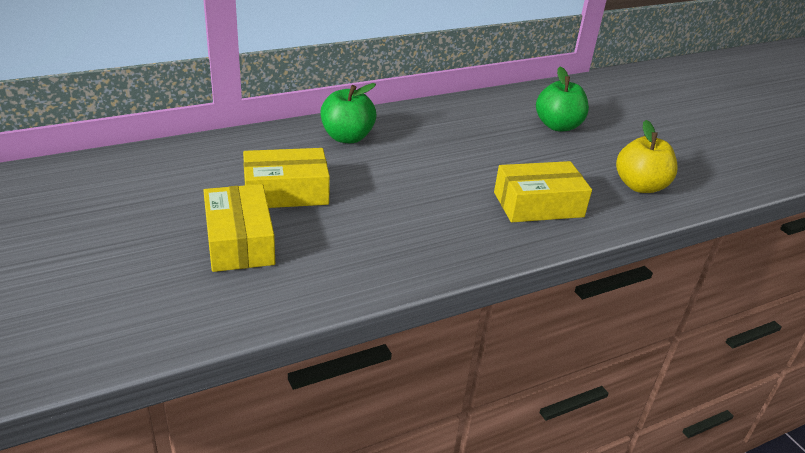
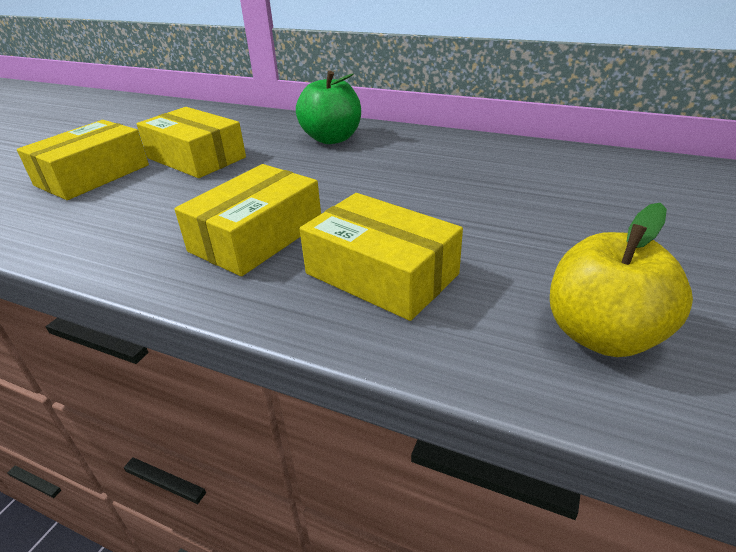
camera: 55 degrees right, 0 degrees up
green apple [536,66,589,131] -> none
none -> yellow box [174,164,321,276]

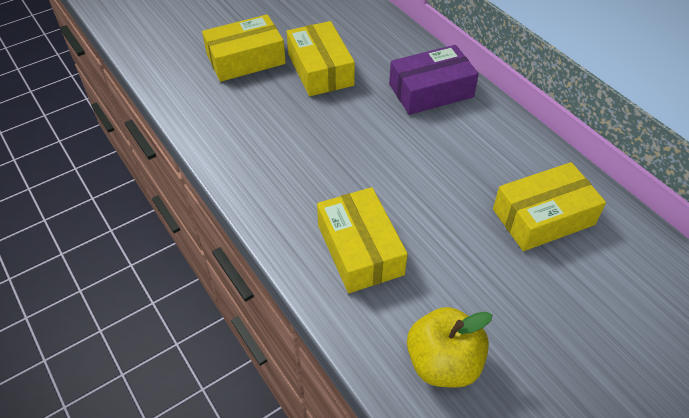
camera: 30 degrees right, 15 degrees up
yellow box [174,164,321,276] -> yellow box moved to [493,162,606,251]
green apple [296,71,361,144] -> purple box [389,45,479,115]

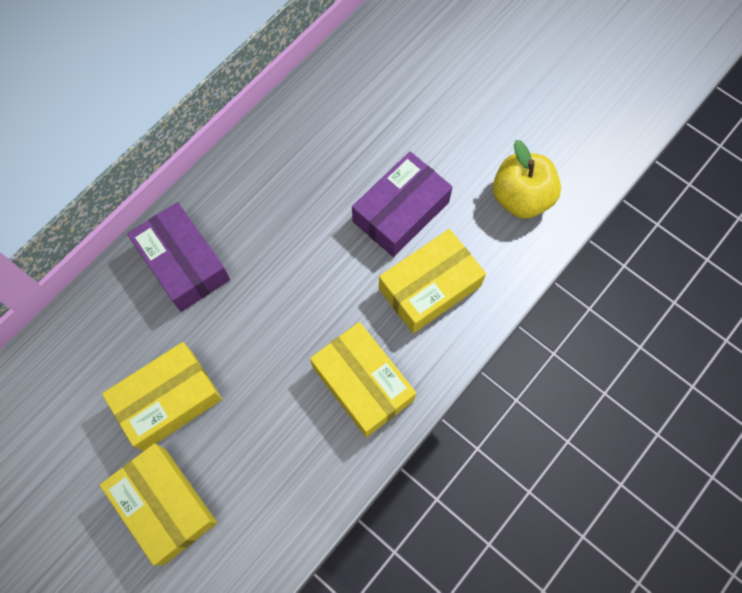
camera: 105 degrees left, 20 degrees up
yellow box [493,162,606,251] -> yellow box moved to [310,322,416,437]
none -> purple box [352,151,453,257]

